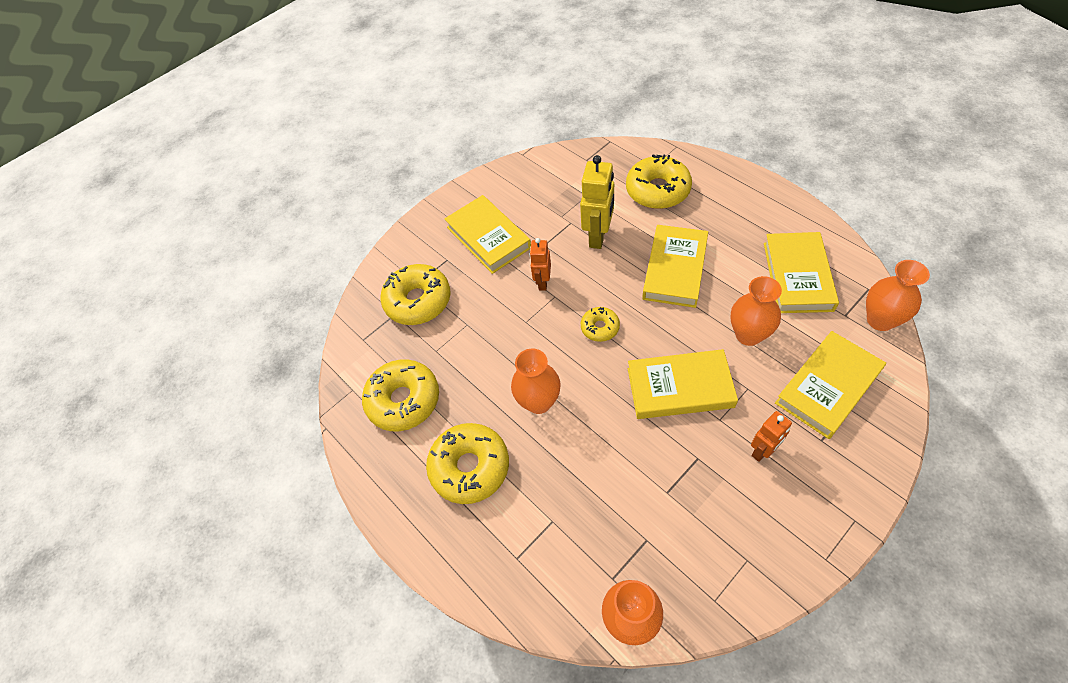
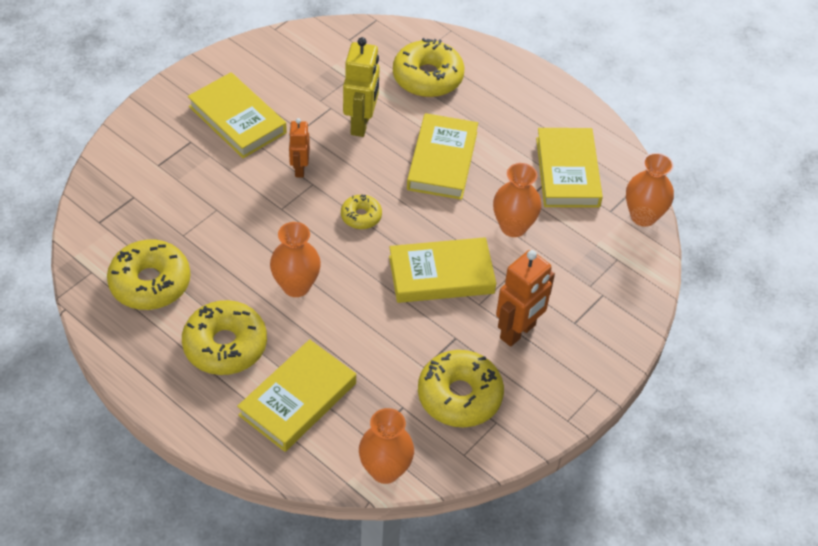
camera: 15 degrees left, 5 degrees down
yellow donut [380,264,450,325] -> yellow donut moved to [418,350,504,427]
orange robot [751,411,792,462] -> orange robot [496,250,555,347], size x1.64
yellow book [775,331,886,439] -> yellow book moved to [237,339,356,452]

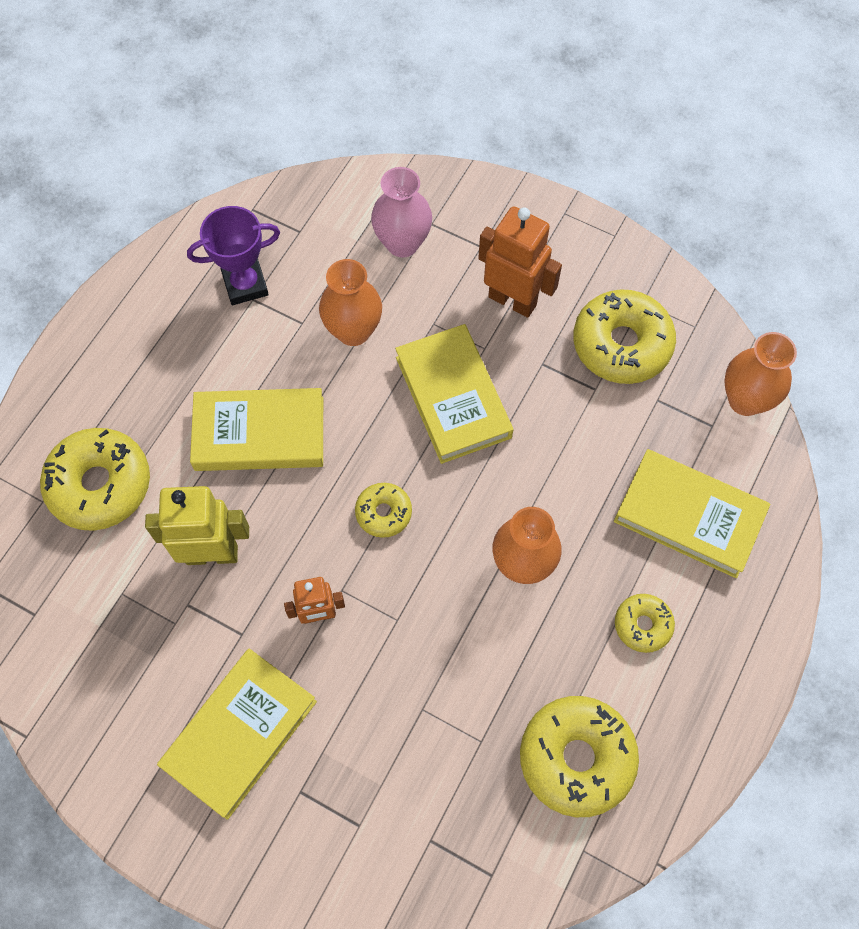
camera: 100 degrees left, 15 degrees up
yellow donut [182,300,267,375] -> yellow donut [615,594,675,653], size x0.53
yellow book [536,128,603,208] -> purple trophy [187,206,280,305]
orange vase [626,153,674,227] -> none
none -> pink vase [371,167,432,258]

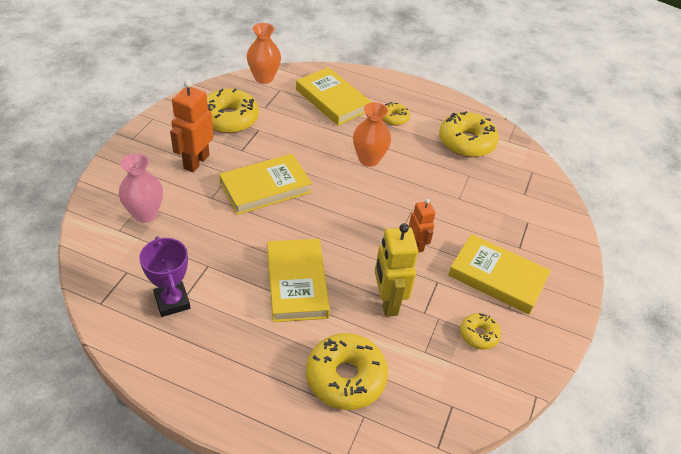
camera: 100 degrees left, 20 degrees down
orange vase [319,259,382,346] -> none
yellow donut [355,483,412,538] -> yellow donut moved to [460,313,501,350]
yellow book [614,449,770,578] -> yellow book turned 60 degrees counterclockwise [296,67,371,126]

